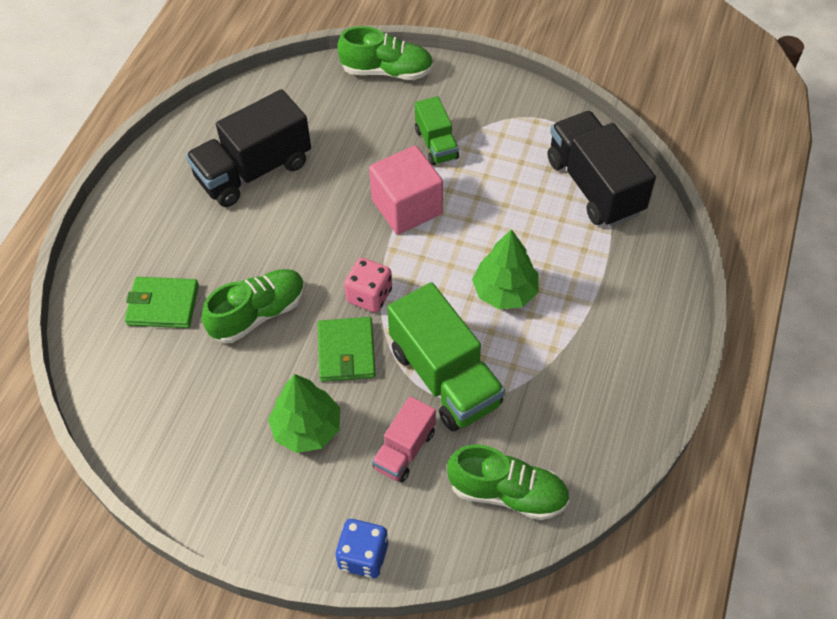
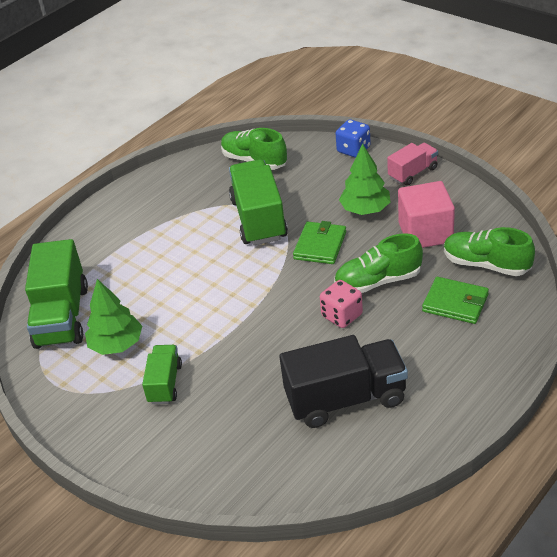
camera: 155 degrees left, 15 degrees down
green shoe [337,26,434,80] -> green shoe moved to [444,227,535,276]
pink dice [344,258,392,312] -> pink dice moved to [320,280,363,328]
pink cube [369,146,443,234] -> pink cube moved to [398,181,455,248]
pink truck [372,396,436,482] -> pink truck moved to [387,143,438,186]
green tree [472,229,539,309] -> green tree moved to [85,279,142,355]
black truck [548,111,656,227] -> green truck [25,239,88,349]

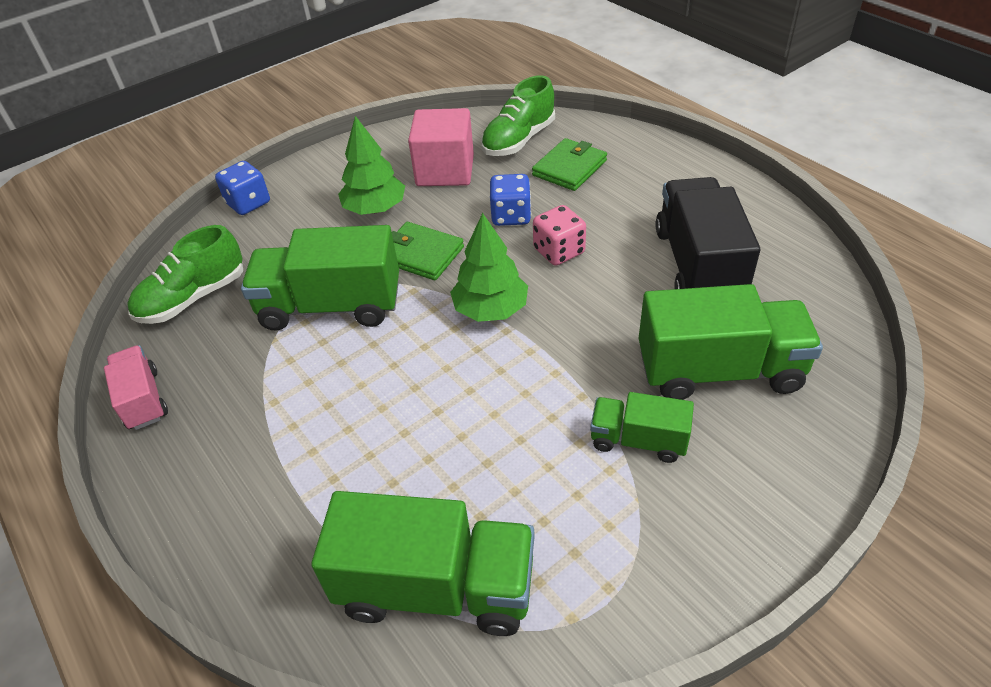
camera: 80 degrees left, 5 degrees up
green tree [85,279,142,355] -> green tree moved to [450,213,528,322]
green shoe [334,233,423,293] -> blue dice [490,174,531,226]
pink truck [387,143,438,186] -> pink truck moved to [104,345,168,430]
none -> green truck [638,284,823,400]

